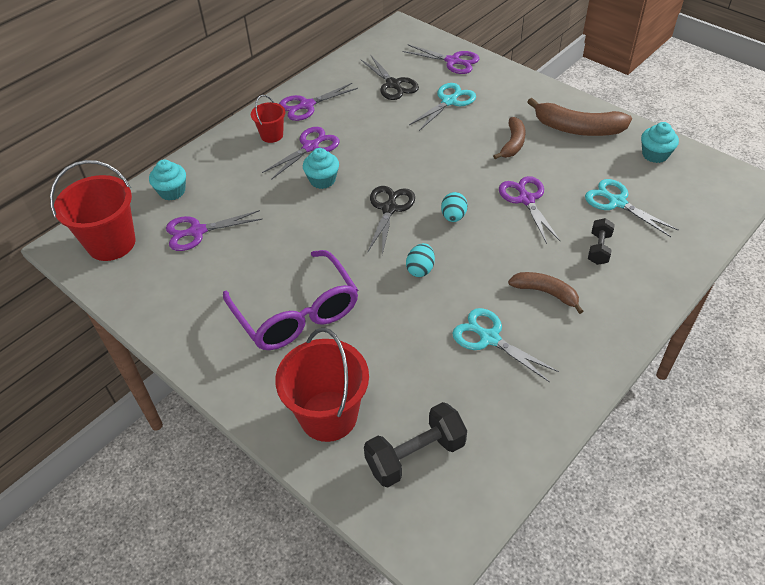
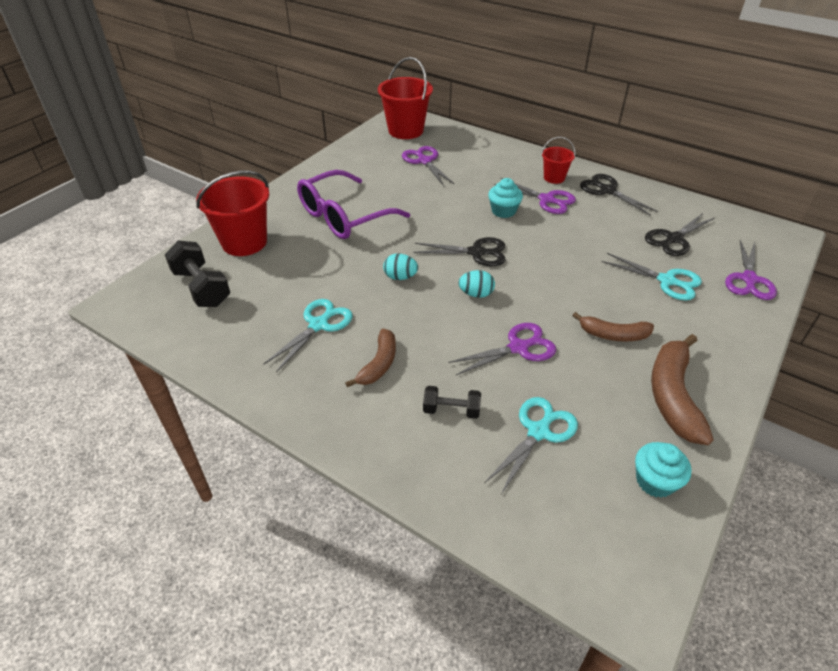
camera: 80 degrees right, 5 degrees down
turquoise cupcake [149,159,186,201] -> none
purple scissors [279,83,358,121] -> black scissors [580,174,659,216]

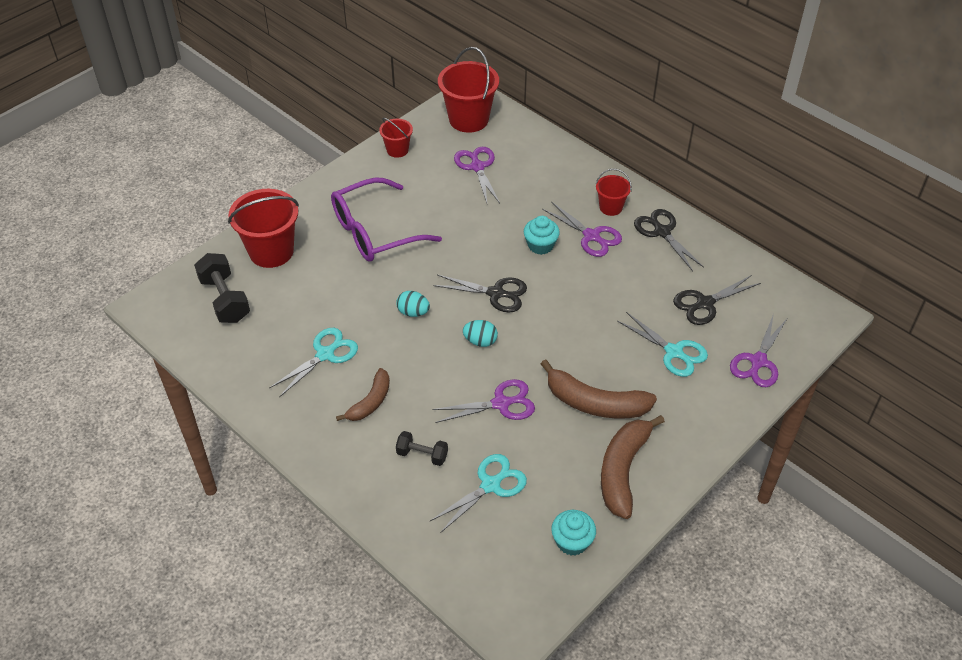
camera: 10 degrees right, 5 degrees up
brown banana [572,312,654,342] -> brown banana [541,359,657,419], size x1.61
none -> red bucket [379,118,413,158]

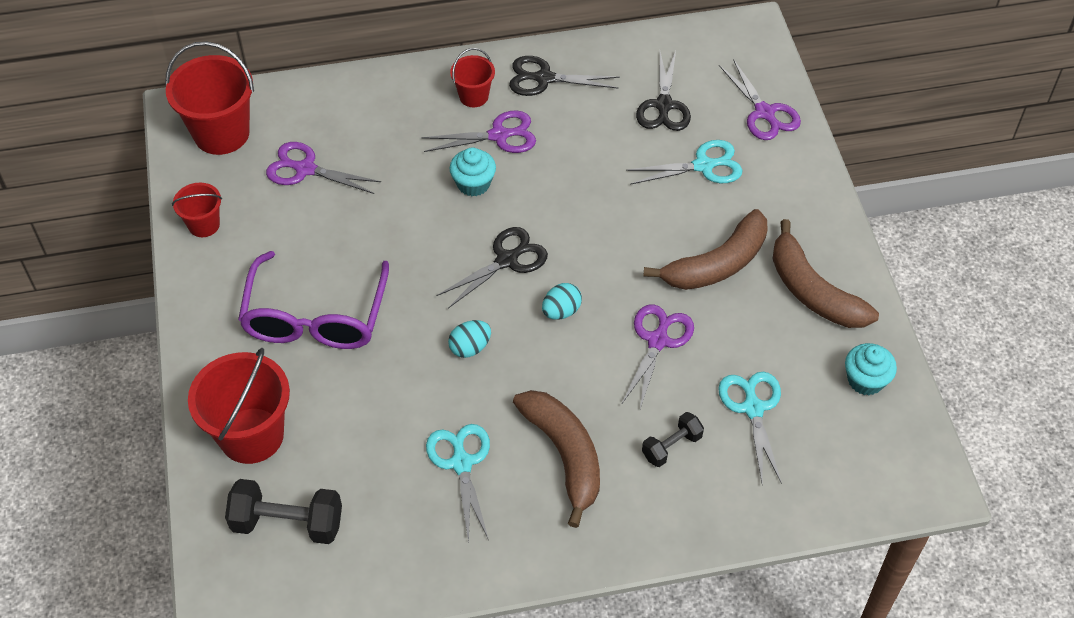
camera: 55 degrees left, 5 degrees up
brown banana [336,368,390,421] -> brown banana [513,390,600,528], size x1.61

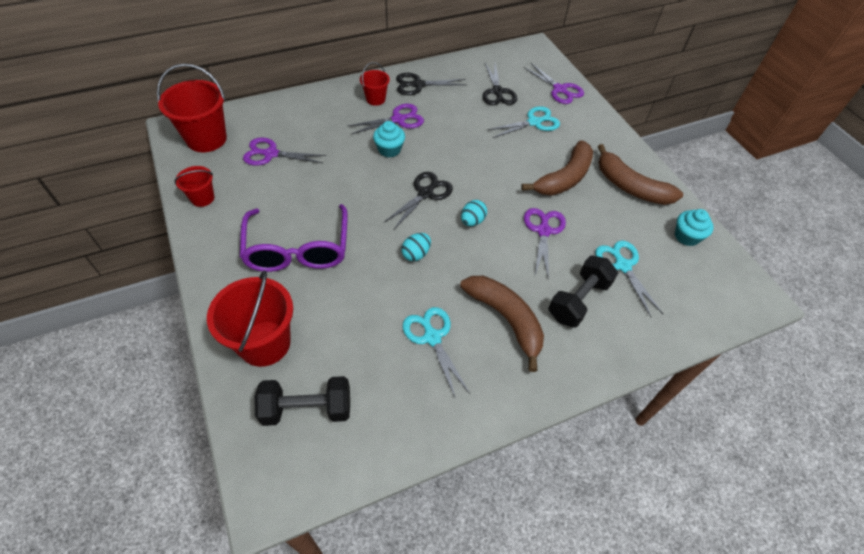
camera: 15 degrees left, 0 degrees up
black dumbbell [642,412,704,467] -> black dumbbell [548,255,618,328], size x1.68

